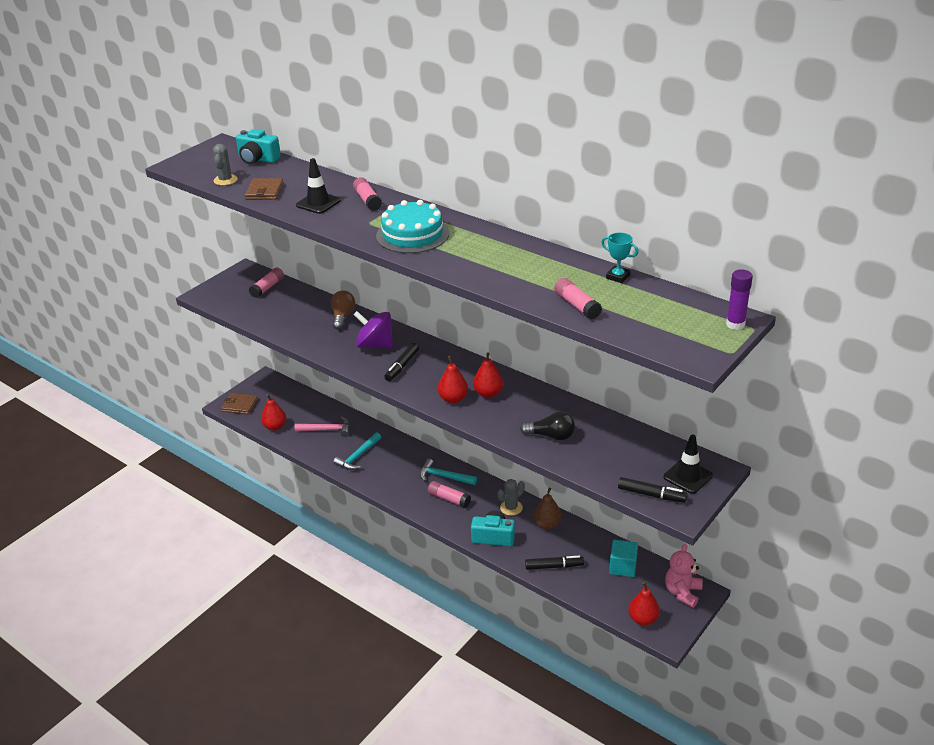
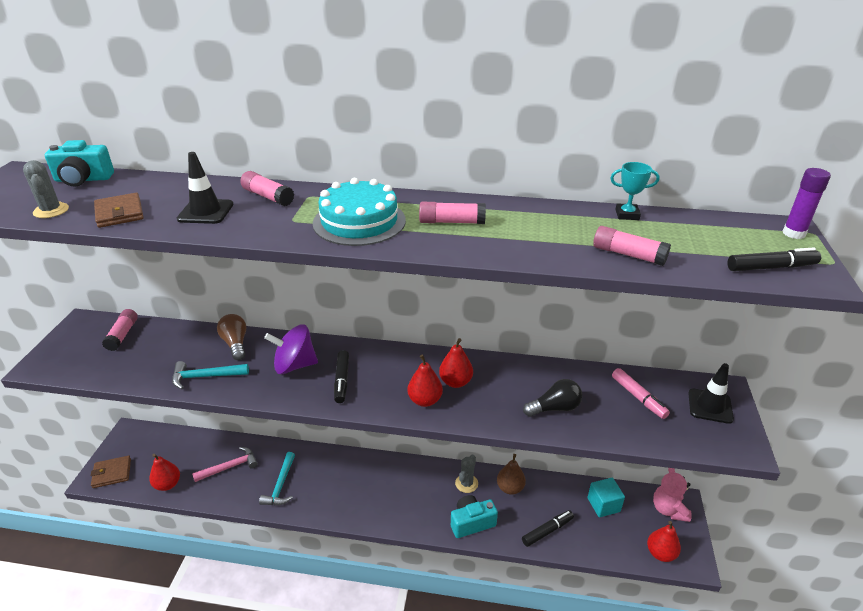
camera: 30 degrees left, 0 degrees up
turquoise hammer [420,459,477,485] -> turquoise hammer moved to [172,361,249,389]
pink glue stick [428,481,471,508] -> pink glue stick moved to [419,202,486,224]
black marker [618,477,688,503] -> black marker moved to [727,247,821,271]
none -> pink marker [612,368,670,419]

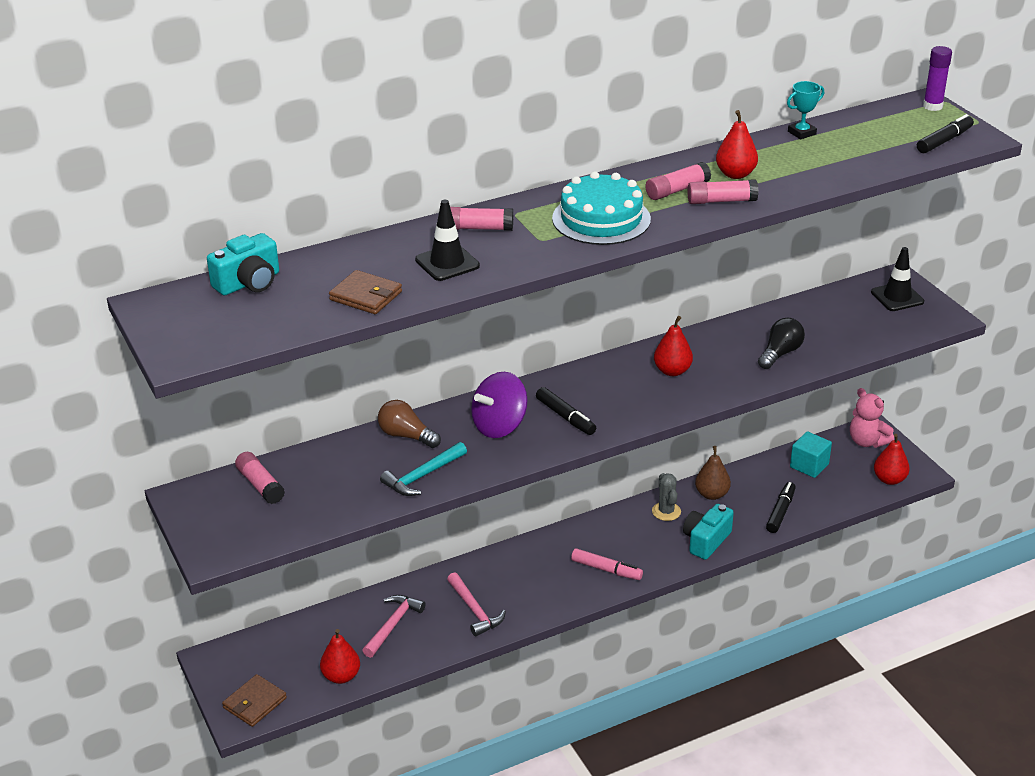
camera: 35 degrees left, 0 degrees up
grey cactus [23,160,69,218] -> none
turquoise hammer [259,452,295,505] -> pink hammer [447,572,506,636]
red pear [407,354,443,407] -> red pear moved to [716,110,758,179]
pink glue stick [593,226,671,266] -> pink glue stick moved to [687,179,758,204]
pink marker [612,368,670,419] -> pink marker moved to [571,548,643,580]

